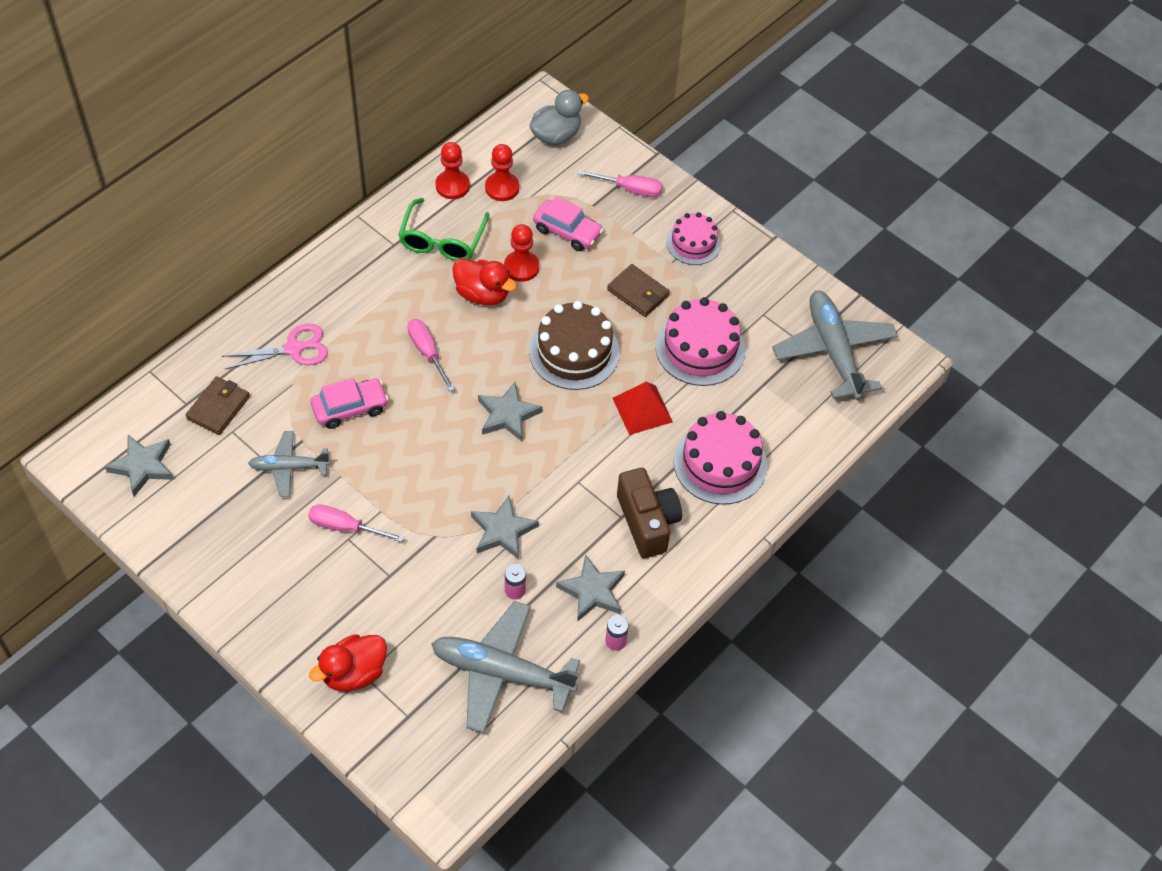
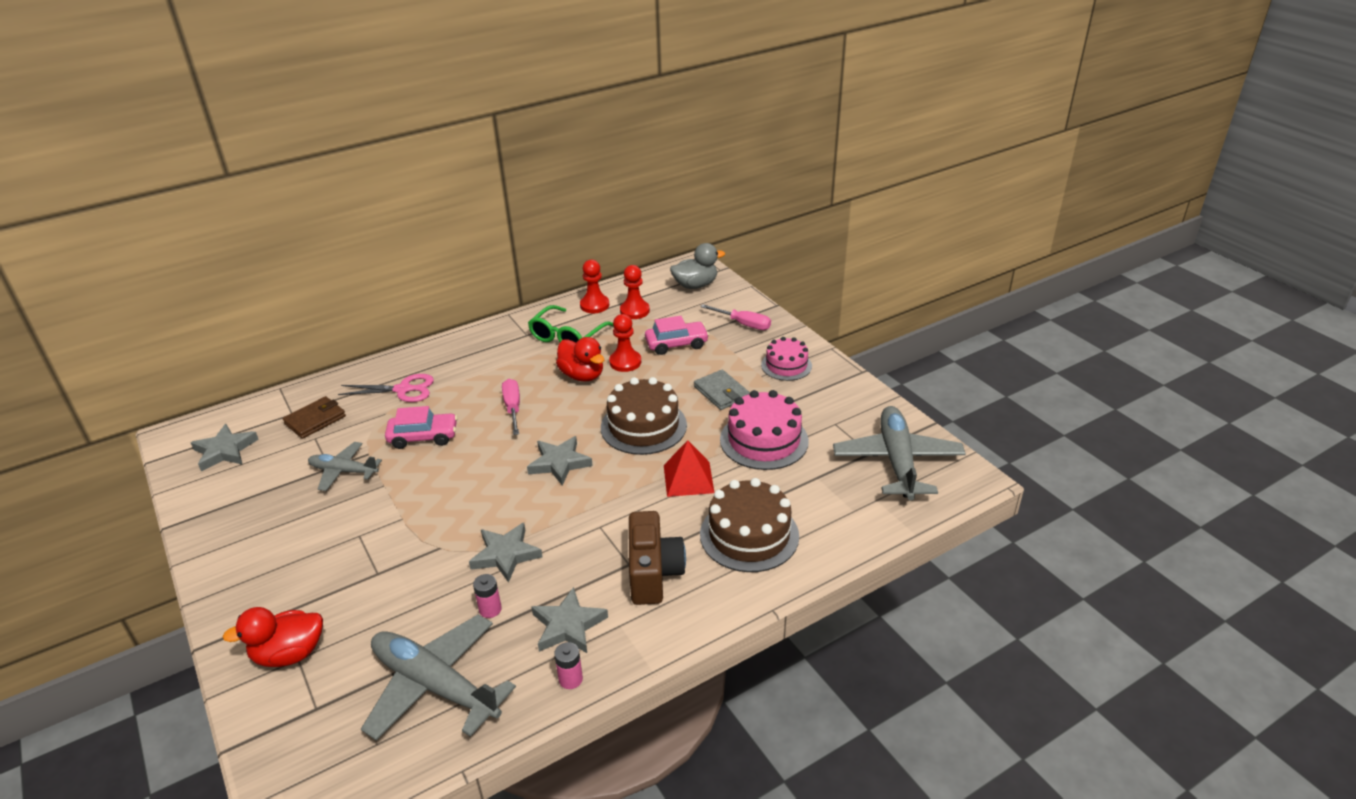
camera: 20 degrees right, 20 degrees down
pink screwdriver [308,504,404,542] -> none
pink car [533,196,604,251] -> pink car turned 60 degrees counterclockwise [645,316,709,355]
brown wallet [607,264,670,317] -> grey wallet [694,370,750,410]
pink cake [673,411,768,505] -> brown cake [700,478,799,572]

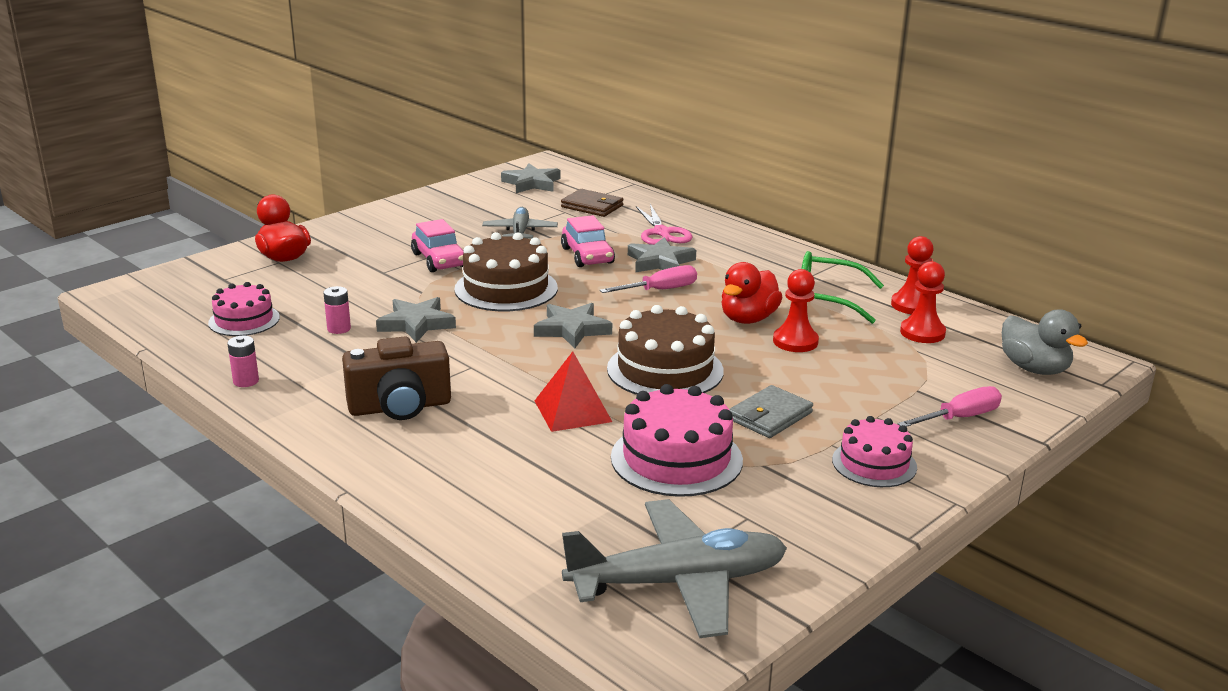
camera: 75 degrees right, 10 degrees down
grey plane [361,615,516,740] -> pink cake [208,282,280,336]
grey star [532,587,608,653] -> grey star moved to [628,237,696,272]
pink car [645,316,709,355] -> pink car moved to [411,219,464,272]
pink screwdriver [700,304,771,330] -> pink screwdriver turned 135 degrees counterclockwise [898,386,1002,427]
brown cake [700,478,799,572] -> brown cake moved to [454,232,558,311]

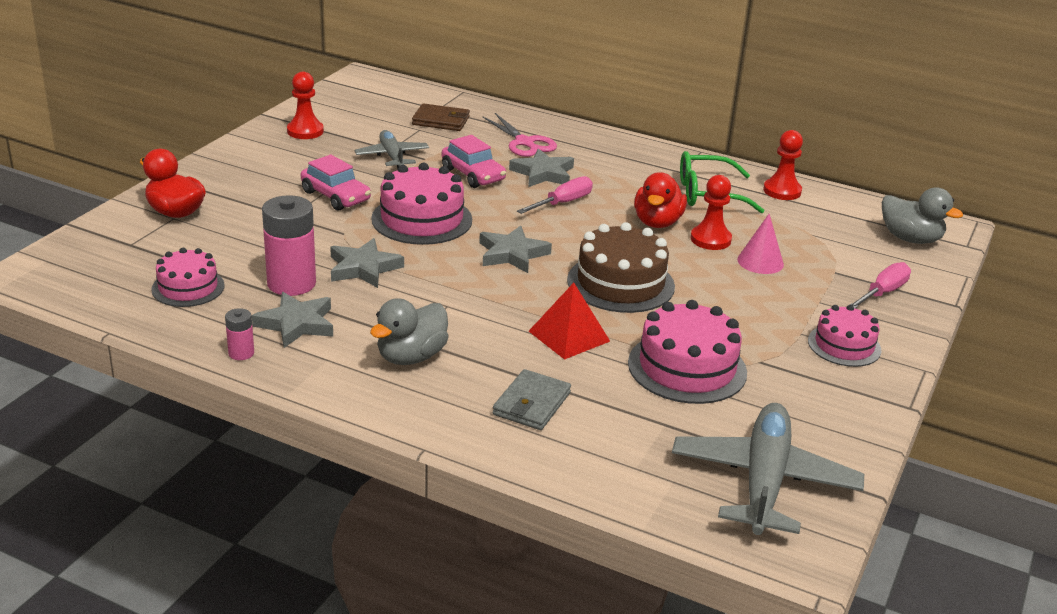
camera: 20 degrees left, 5 degrees up
pink battery [324,286,351,334] -> pink battery [262,195,316,296], size x2.08
brown camera [342,336,451,420] -> grey duck [370,298,449,365]
brown cake [454,232,558,311] -> pink cake [371,163,472,245]
grey star [501,163,561,193] -> grey star moved to [252,292,333,348]
grey plane [562,499,787,638] -> grey plane turned 45 degrees counterclockwise [672,403,864,535]
grey wallet [729,385,813,438] -> grey wallet moved to [493,369,571,430]
red pawn [900,261,946,343] -> red pawn moved to [287,72,324,139]
none -> pink cone [737,214,784,274]

